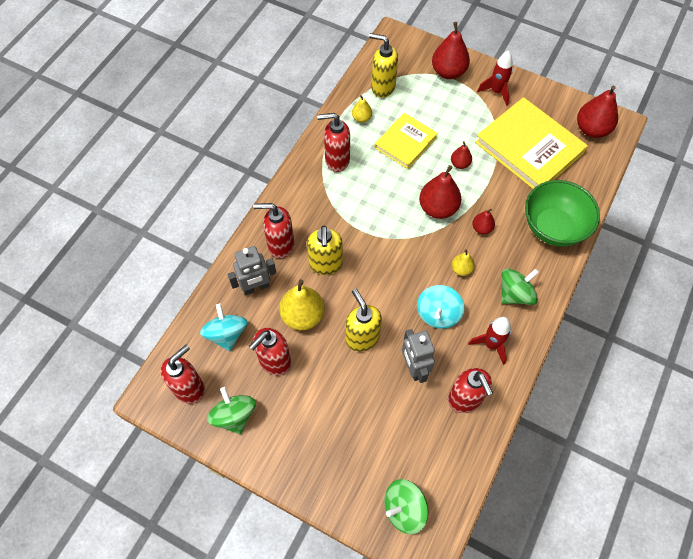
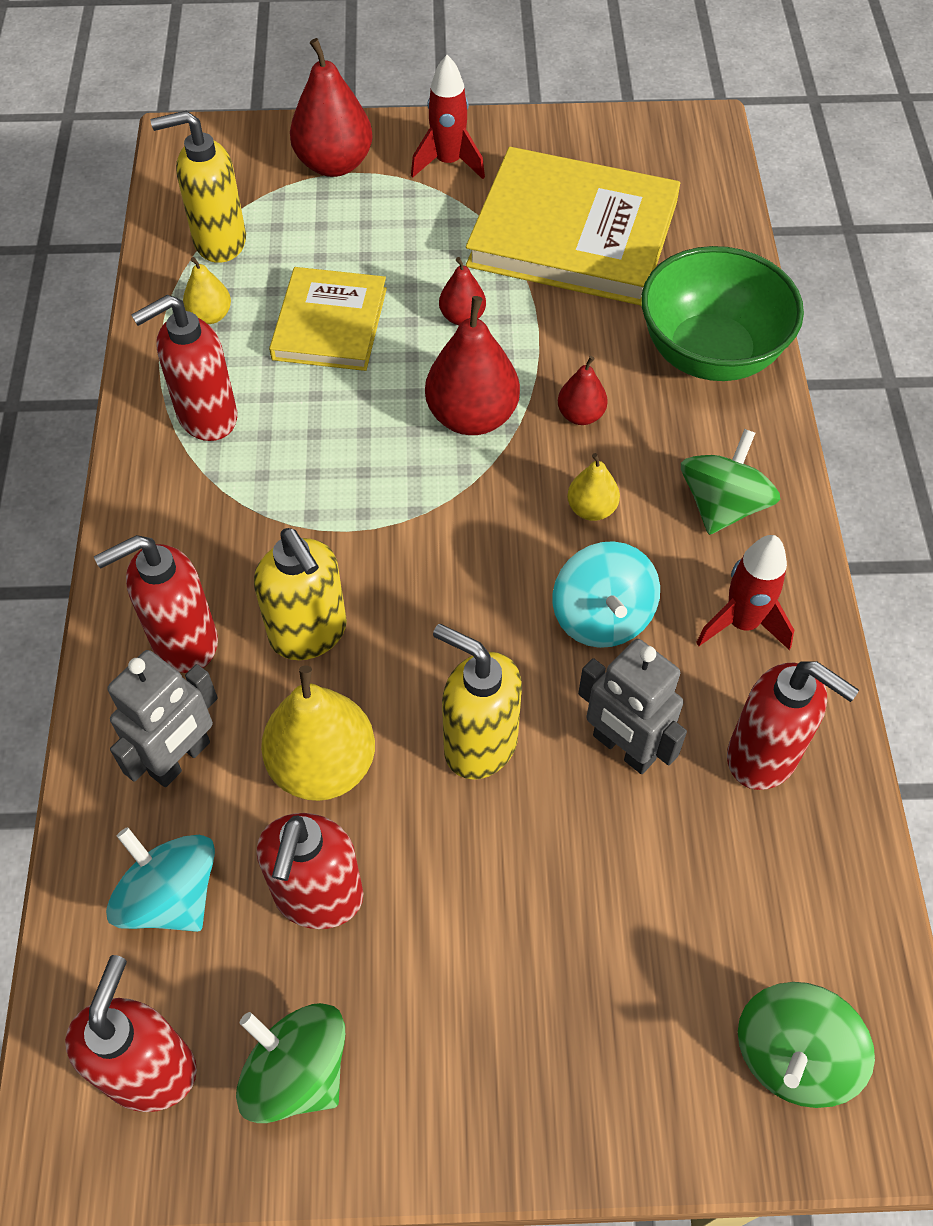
camera: 30 degrees left, 5 degrees down
red pear [577,86,618,138] -> none

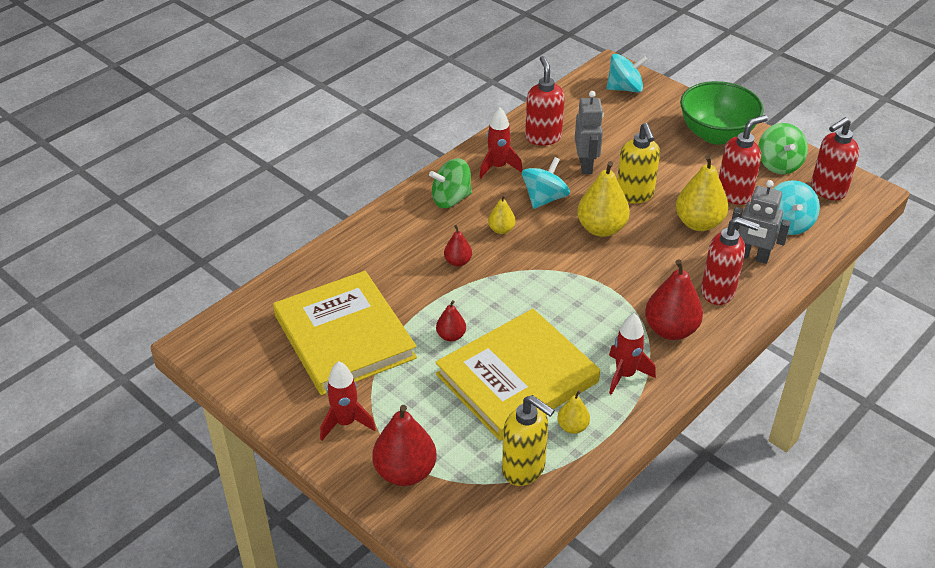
camera: 135 degrees left, 15 degrees down
grey robot [108,650,218,787] -> grey robot turned 150 degrees counterclockwise [732,180,791,264]
red soap dispenser [131,295,237,441] -> red rocket [609,313,656,395]
yellow soap dispenser [254,528,347,660] -> none
yellow book [269,267,387,371] -> yellow book [435,309,600,441], size x1.68
red pear [425,296,520,435] -> red pear moved to [645,259,703,340]
green bowl [641,246,804,381] -> green bowl moved to [680,81,764,145]
green spinning top [738,982,875,1108] -> turquoise spinning top [607,54,648,93]
none -> yellow pear [577,161,630,237]

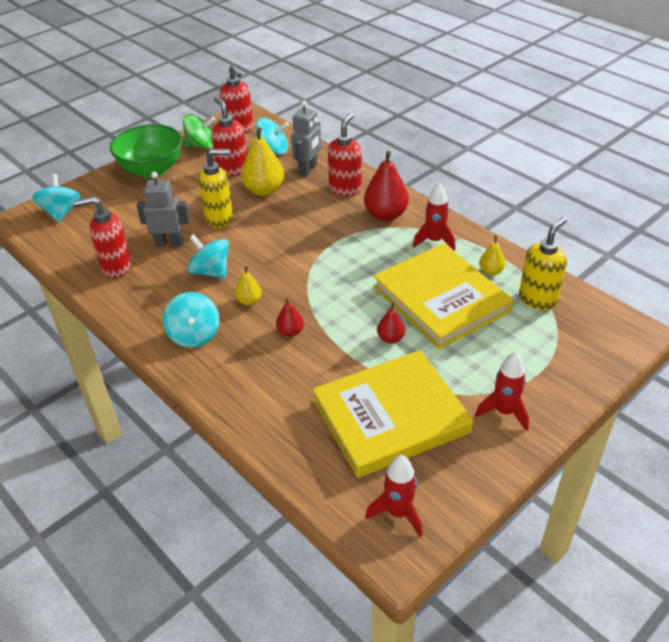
camera: 85 degrees left, 0 degrees up
red pear [372,405,436,486] -> none
green spinning top [429,158,472,208] -> turquoise spinning top [163,292,220,348]
red rocket [479,107,523,178] -> red rocket moved to [365,455,422,537]
yellow pear [577,161,630,237] -> none

